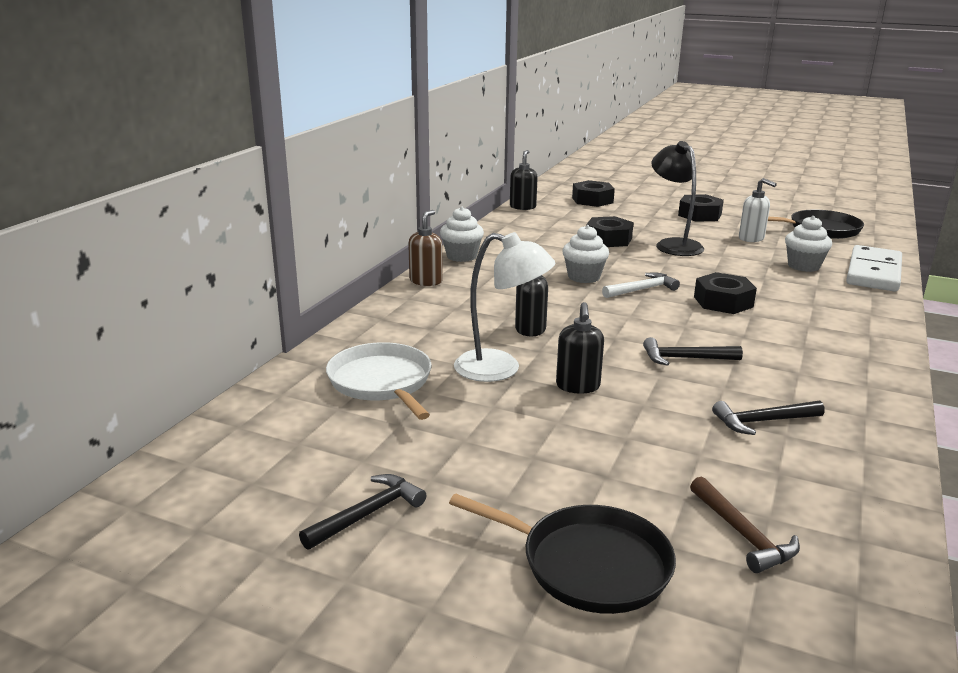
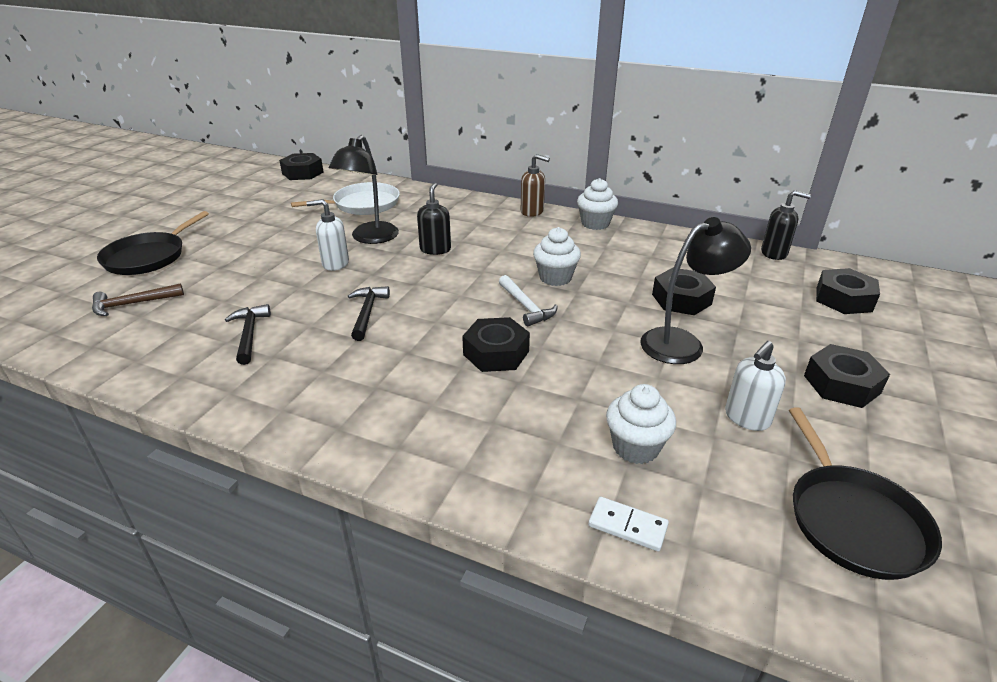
camera: 90 degrees right, 10 degrees up
black hammer [299,474,426,550] -> none
white lamp [454,232,555,382] -> black lamp [329,135,399,244]
black soap dispenser [556,302,604,394] -> white soap dispenser [306,199,349,271]
white domino [846,245,902,292] -> white domino [588,497,669,552], size x0.46
none -> black nut [279,153,323,180]

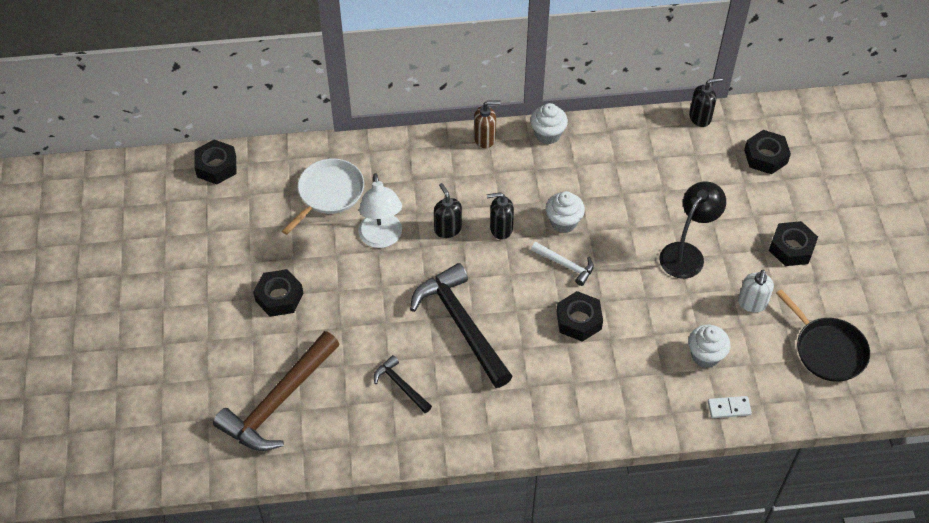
camera: 30 degrees left, 20 degrees up
brown hammer [92,283,184,316] -> brown hammer [213,331,340,451], size x2.07
black pan [97,211,209,275] -> none
white soap dispenser [306,199,349,271] -> none
black lamp [329,135,399,244] -> white lamp [358,173,402,248]
black hammer [348,286,390,341] -> black hammer [410,263,513,388], size x2.07
black nut [652,268,716,315] -> black nut moved to [253,269,304,317]
none -> black soap dispenser [487,192,514,240]

